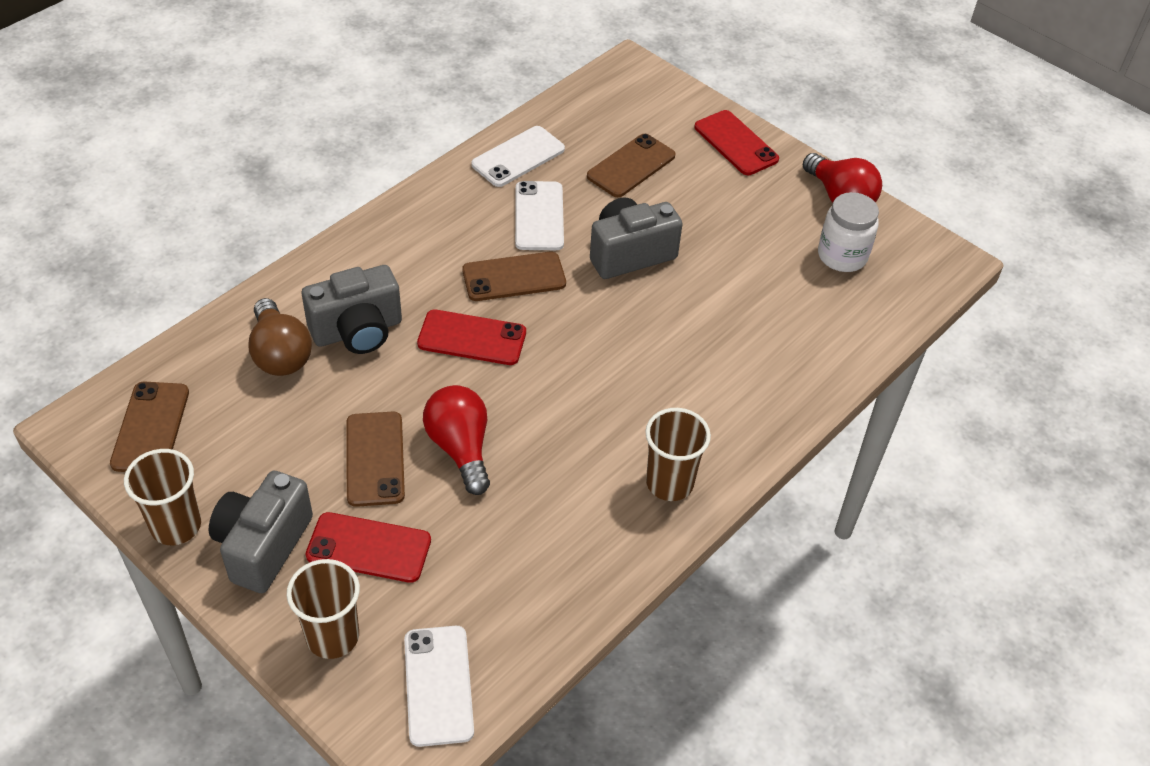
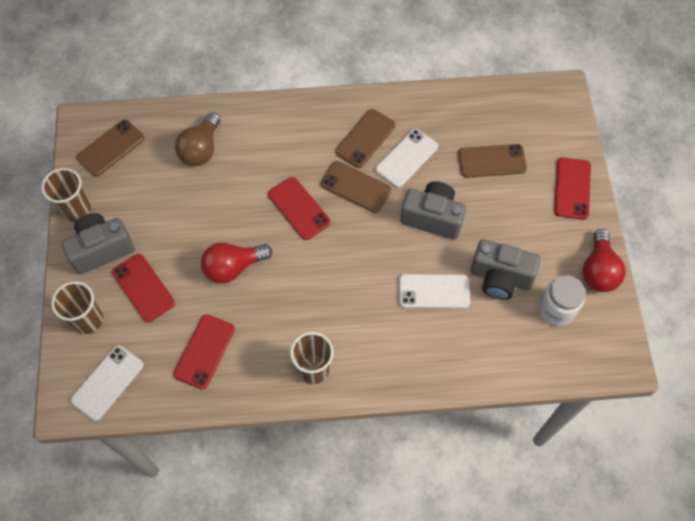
camera: 45 degrees right, 15 degrees up
grey camera [302,265,402,354] -> grey camera moved to [470,239,541,300]
brown phone [346,412,405,507] -> brown phone moved to [335,109,395,168]
red light bulb [423,385,490,495] -> red light bulb turned 135 degrees counterclockwise [201,243,272,284]
white phone [472,126,565,187] -> white phone moved to [399,274,470,309]
none -> red phone [173,315,235,390]

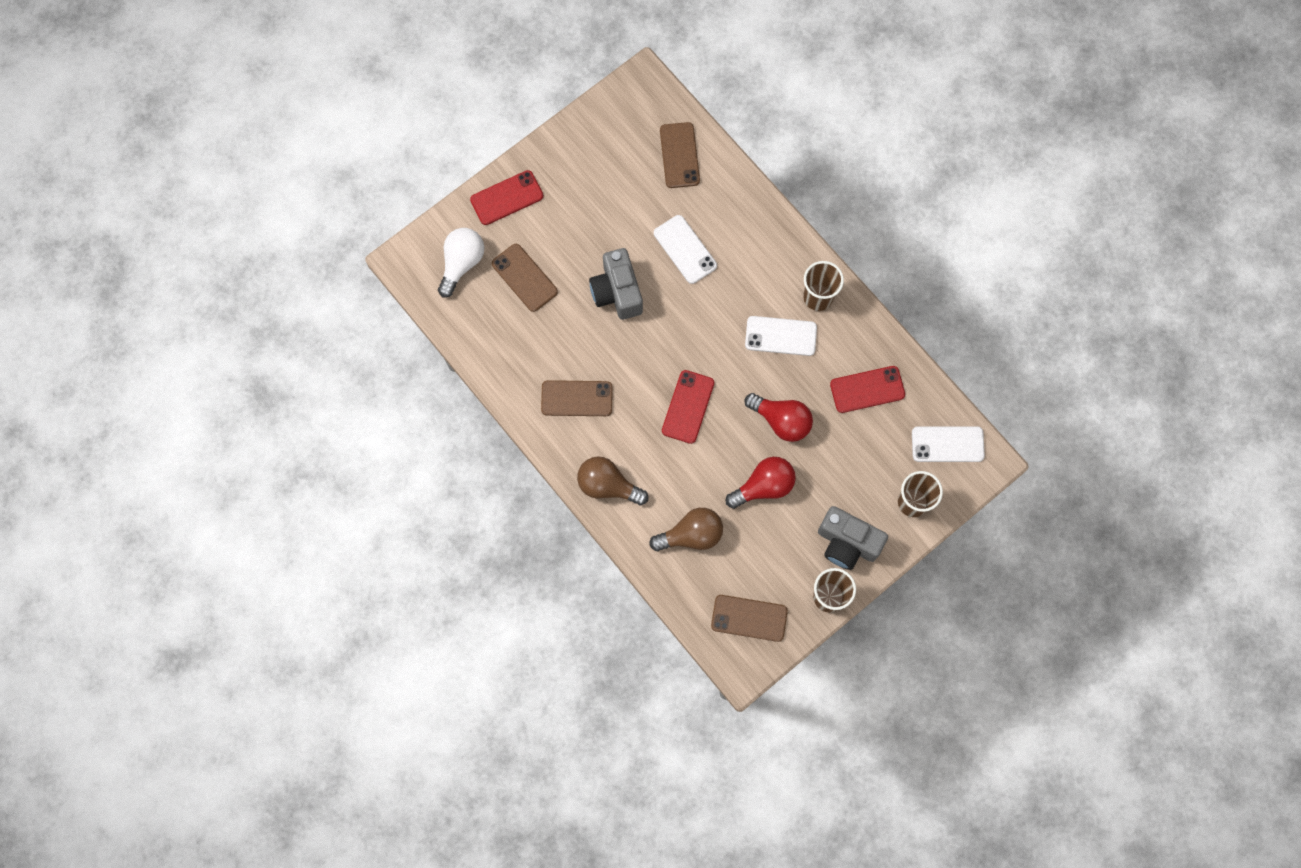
camera: 125 degrees left, 10 degrees up
red phone [112,254,175,322] -> none
brown phone [321,161,391,213] -> brown phone moved to [660,122,700,188]
white phone [375,129,438,188] -> white phone moved to [745,316,817,356]
grey camera [470,239,541,300] -> none
white jar [538,275,585,326] -> none
red light bulb [583,229,626,292] -> red light bulb moved to [725,457,796,509]
none -> white light bulb [438,228,484,298]
none -> brown light bulb [577,457,648,505]

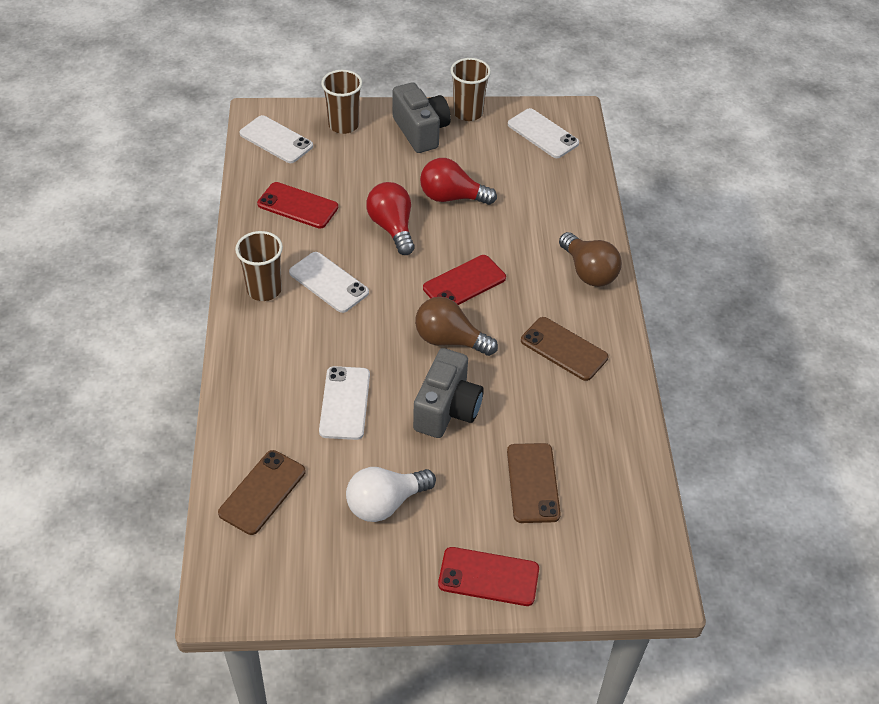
camera: 145 degrees left, 25 degrees down
white light bulb [438,228,484,298] -> white light bulb moved to [346,467,436,522]
brown light bulb [649,508,723,551] -> brown light bulb moved to [415,297,498,356]
brown phone [711,595,788,642] -> white phone [508,108,579,158]

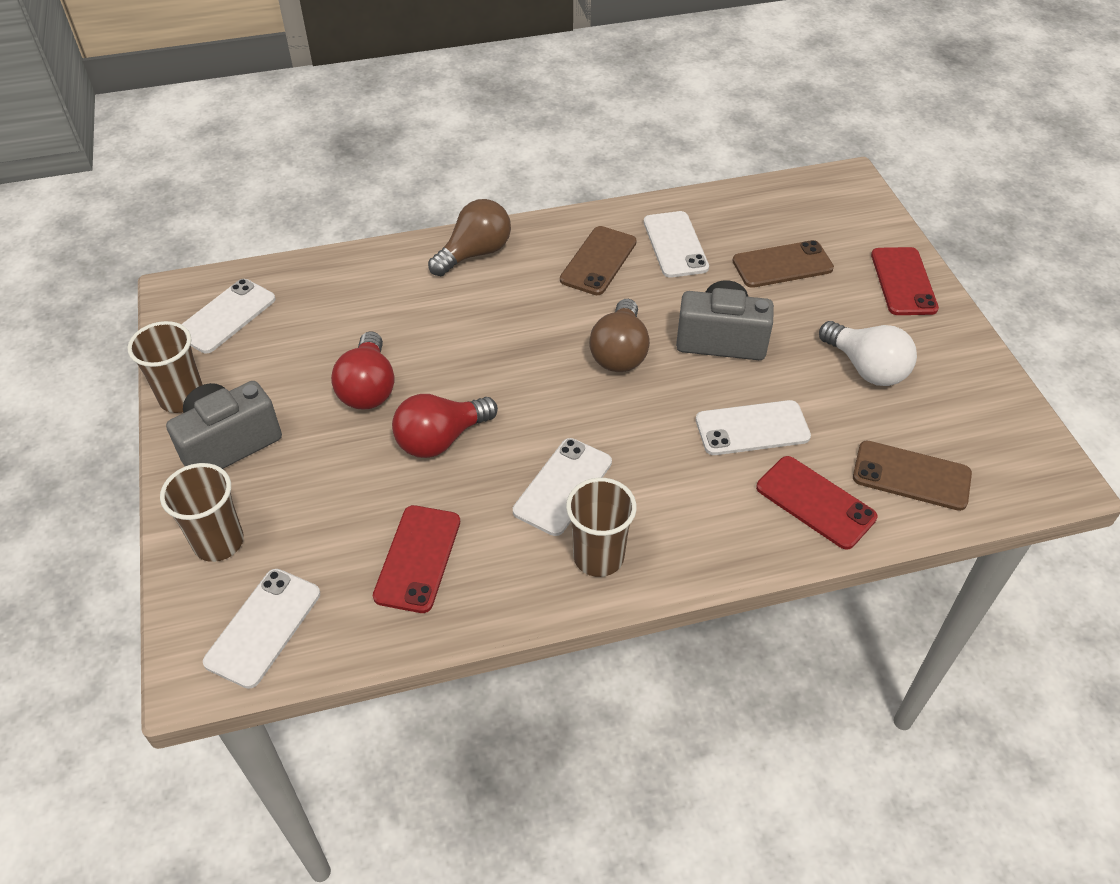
camera: 100 degrees left, 0 degrees up
red phone [423,255,506,305] -> red phone moved to [756,456,878,550]
none -> white phone [644,211,709,278]

